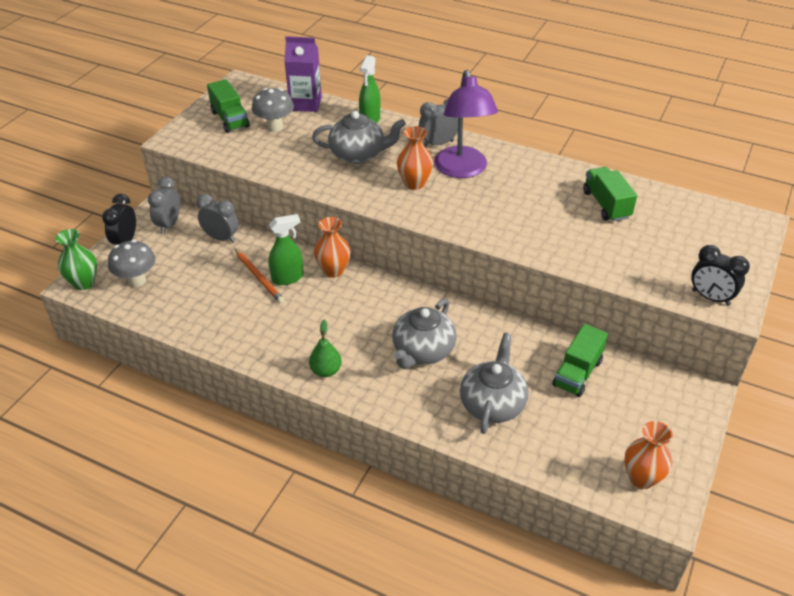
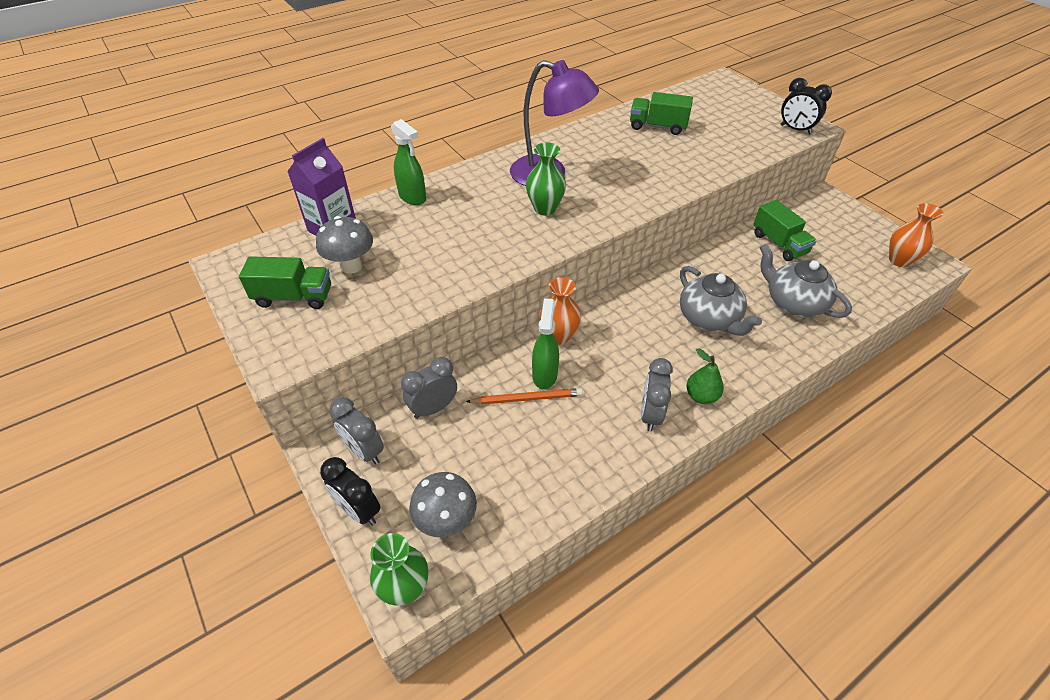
camera: 60 degrees left, 5 degrees up
grey teapot [312,111,406,164] -> none
orange vase [397,126,433,190] -> green vase [526,142,566,215]
grey clock [419,98,458,147] -> grey clock moved to [641,358,673,432]
black clock [691,245,750,306] -> black clock turned 60 degrees clockwise [780,78,832,134]

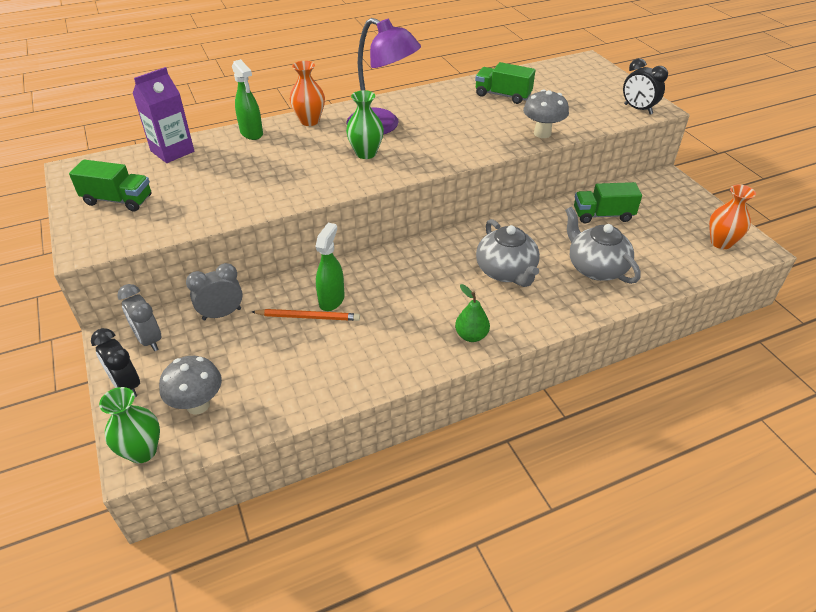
camera: 10 degrees right, 5 degrees down
grey mushroom [316,216,373,274] -> grey mushroom moved to [523,90,569,138]
orange vase [539,277,581,345] -> orange vase moved to [290,61,325,126]
grey clock [641,358,673,432] -> none
green truck [753,200,817,261] -> green truck turned 105 degrees clockwise [574,182,642,223]

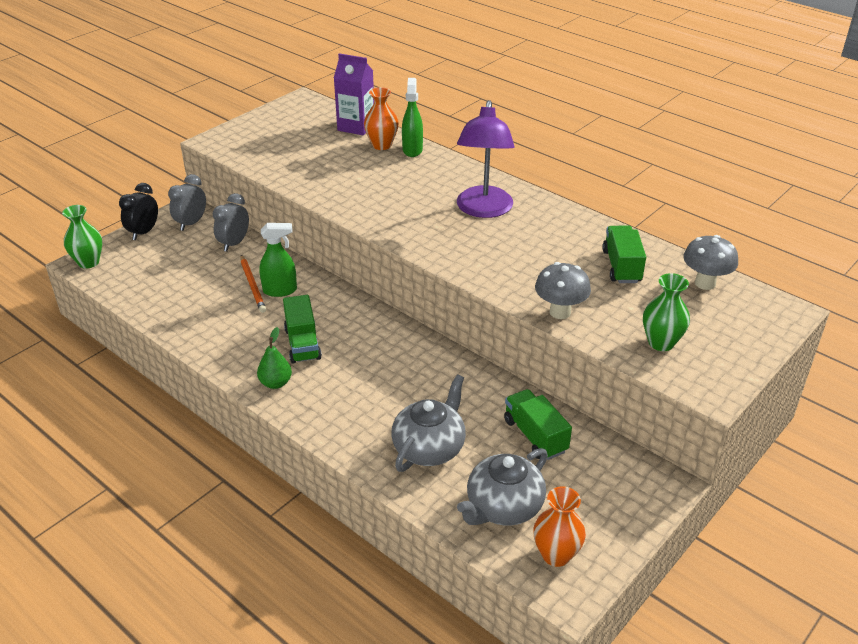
camera: 65 degrees right, 5 degrees down
green truck [69,160,151,212] -> green truck moved to [283,295,322,364]
grey mushroom [159,356,222,415] -> grey mushroom moved to [683,235,738,290]
grey clock [186,263,243,320] -> grey clock turned 105 degrees counterclockwise [213,193,249,252]
green spray bottle [232,59,263,140] -> green spray bottle turned 150 degrees clockwise [402,78,423,157]
orange vase [290,61,325,126] -> orange vase moved to [364,87,399,150]
green vase [346,90,384,159] -> green vase moved to [643,273,690,351]
grey teapot [476,219,540,287] -> grey teapot moved to [457,448,548,526]
black clock [623,58,668,114] -> none

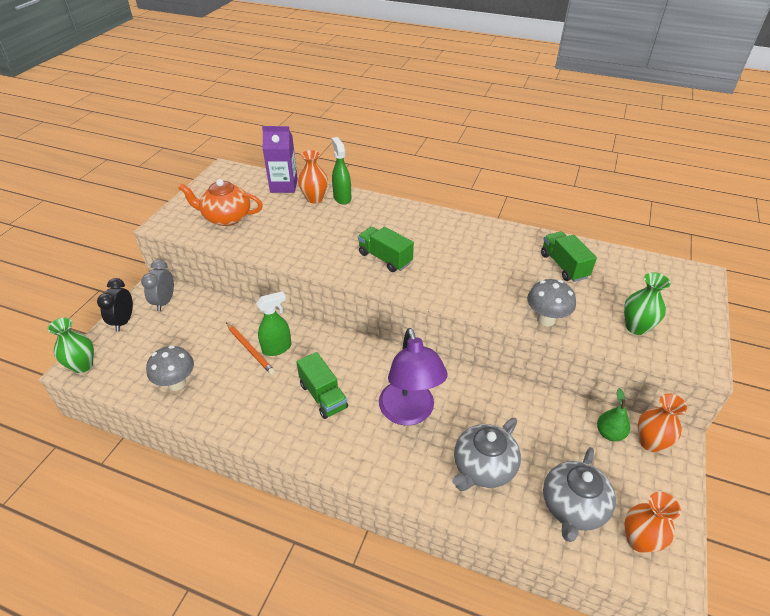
camera: 20 degrees left, 5 degrees up
grey clock [213,193,249,252] -> none
green pear [257,327,292,389] -> green pear moved to [597,388,630,441]
grey teapot [391,374,466,472] -> grey teapot turned 150 degrees counterclockwise [452,418,521,491]
purple lamp [457,100,515,218] -> purple lamp moved to [379,328,448,426]
green truck [504,389,572,460] -> green truck moved to [358,227,414,272]
grey mushroom [683,235,738,290] -> grey mushroom moved to [146,345,194,391]
none -> orange teapot [178,179,263,226]
none -> orange vase [638,393,687,452]

